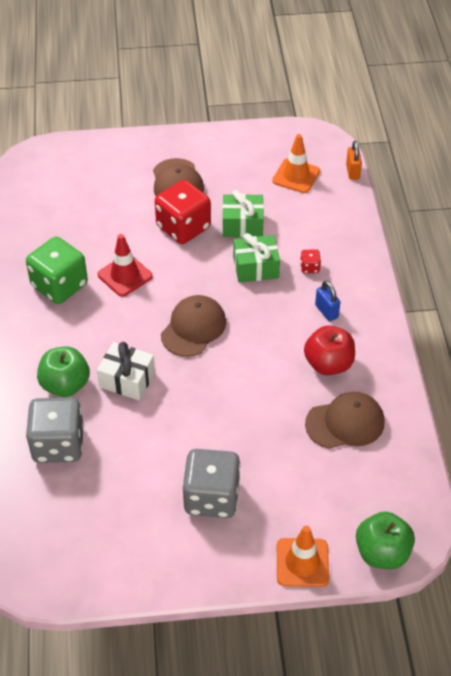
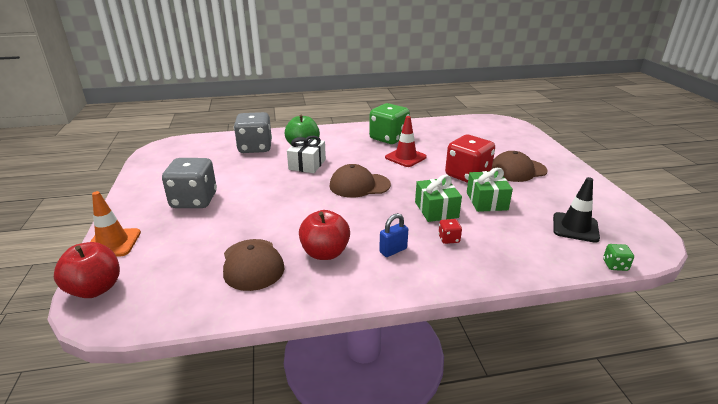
camera: 85 degrees right, 20 degrees down
brown cap [161,295,226,357] -> brown cap turned 150 degrees clockwise [329,164,391,198]
orange traffic cone [272,134,320,193] -> black traffic cone [553,177,600,243]
orange padlock [346,141,362,180] -> green dice [603,244,634,271]
green apple [356,512,415,569] -> red apple [54,242,120,298]

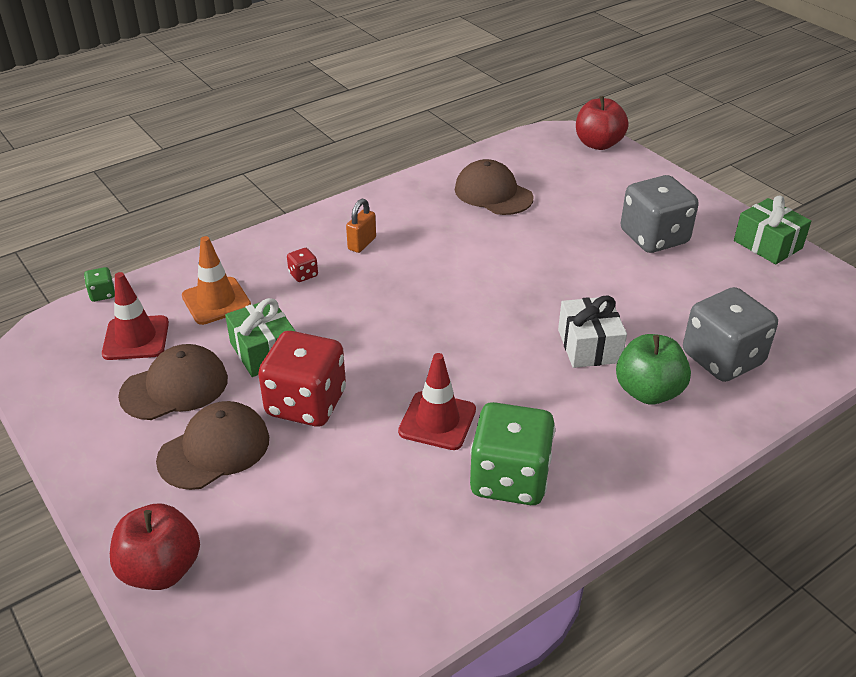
camera: 155 degrees right, 10 degrees up
orange traffic cone [90,191,141,257] -> orange traffic cone moved to [182,236,251,325]
red apple [299,210,350,260] -> red apple moved to [110,504,200,590]
brown cap [329,164,391,198] -> brown cap moved to [118,344,228,420]
blue padlock [379,213,408,257] -> orange padlock [346,199,376,253]
green gift [415,175,462,222] -> green gift moved to [734,196,811,264]
black traffic cone [553,177,600,243] -> red traffic cone [102,272,169,360]

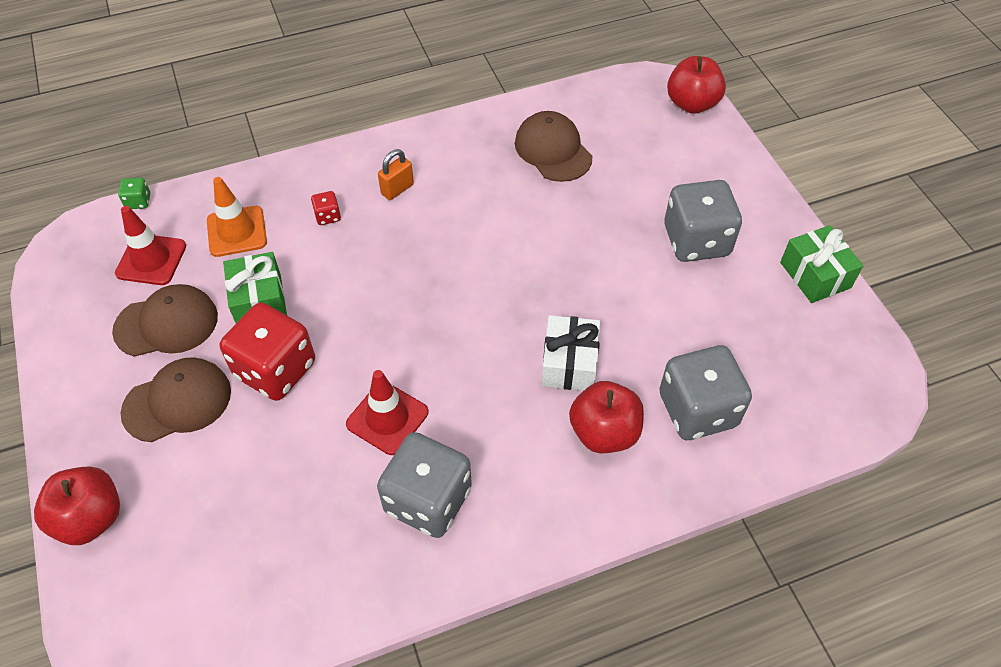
camera: 15 degrees right, 15 degrees up
green dice [470,402,555,505] -> grey dice [377,432,472,538]
green apple [616,334,691,405] -> red apple [569,381,644,453]

